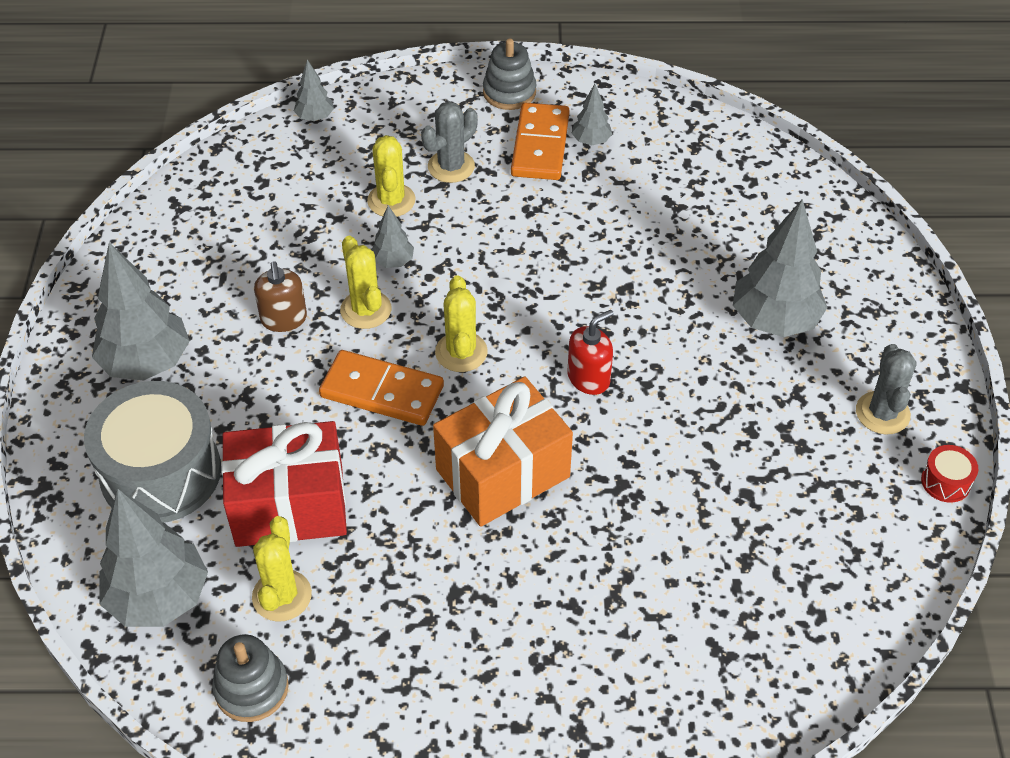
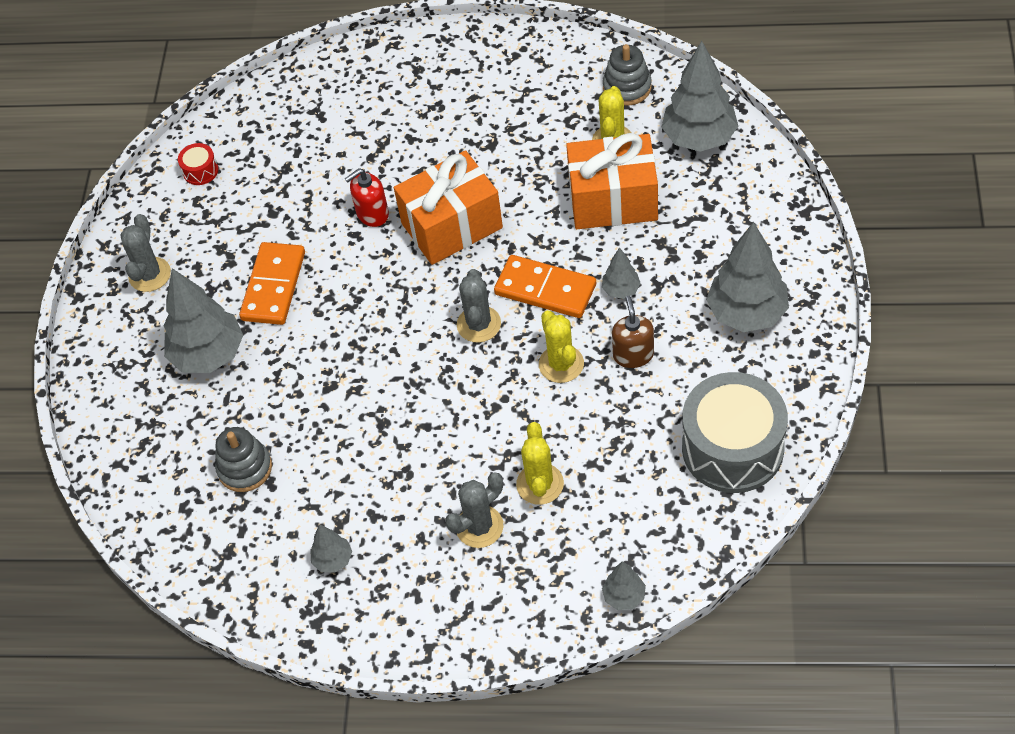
camera: 170 degrees left, 5 degrees up
grey drum [84,381,221,523] -> grey drum moved to [682,372,788,493]
red gift [221,421,347,547] -> orange gift [566,133,658,229]
grey tree [371,205,414,268] -> grey tree moved to [602,247,641,299]
yellow cactus [435,275,488,372] -> grey cactus [457,269,501,343]
grey stacking toy [483,38,536,110] -> grey stacking toy moved to [215,427,272,492]
orange domino [511,103,570,180] -> orange domino moved to [239,242,305,325]
red soap dispenser [568,310,614,395] -> red soap dispenser moved to [345,168,389,227]
red drum [921,445,978,503] -> red drum moved to [178,143,218,185]

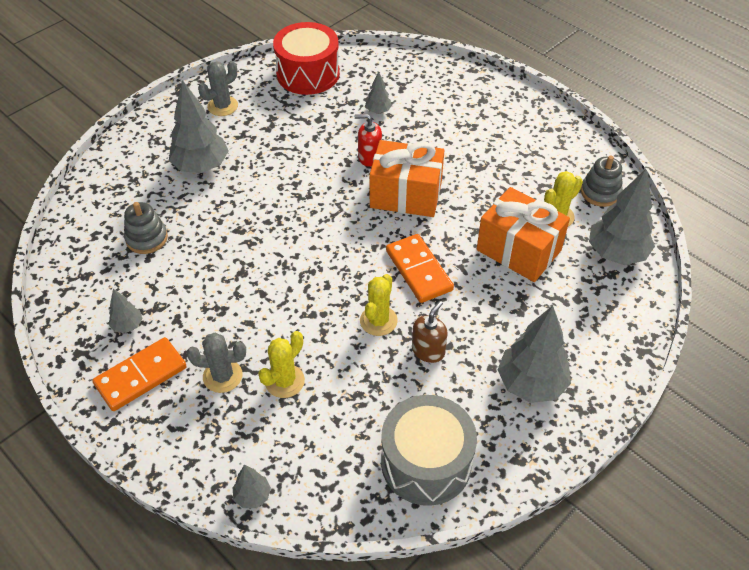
camera: 35 degrees right, 5 degrees down
red drum [178,143,218,185] -> red drum [273,22,340,95], size x2.46
orange domino [239,242,305,325] -> orange domino moved to [92,337,187,411]
grey cactus [457,269,501,343] -> none
grey tree [602,247,641,299] -> grey tree moved to [365,71,392,114]

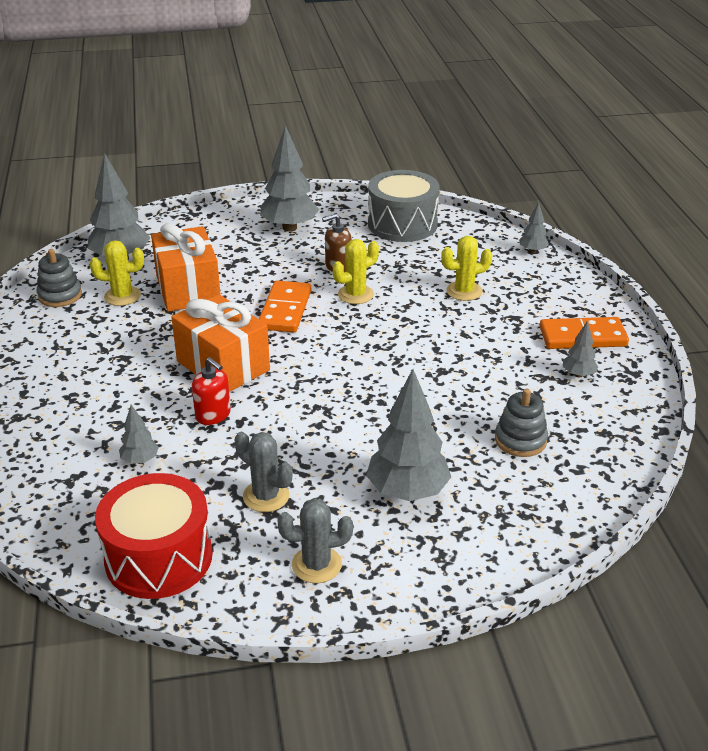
camera: 145 degrees left, 15 degrees down
grey cactus [187,333,246,393] -> grey cactus moved to [235,432,293,512]

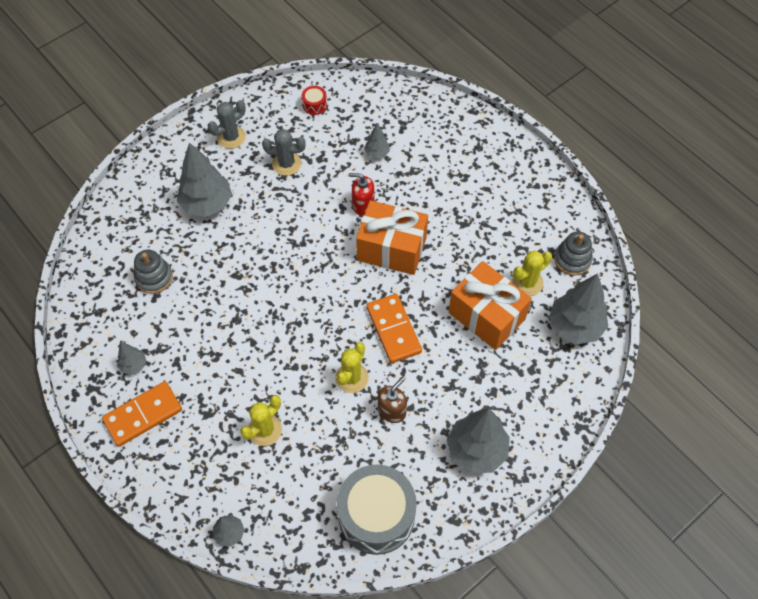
camera: 150 degrees right, 25 degrees up
red drum [95,473,213,599] -> red drum [302,86,327,115], size x0.41

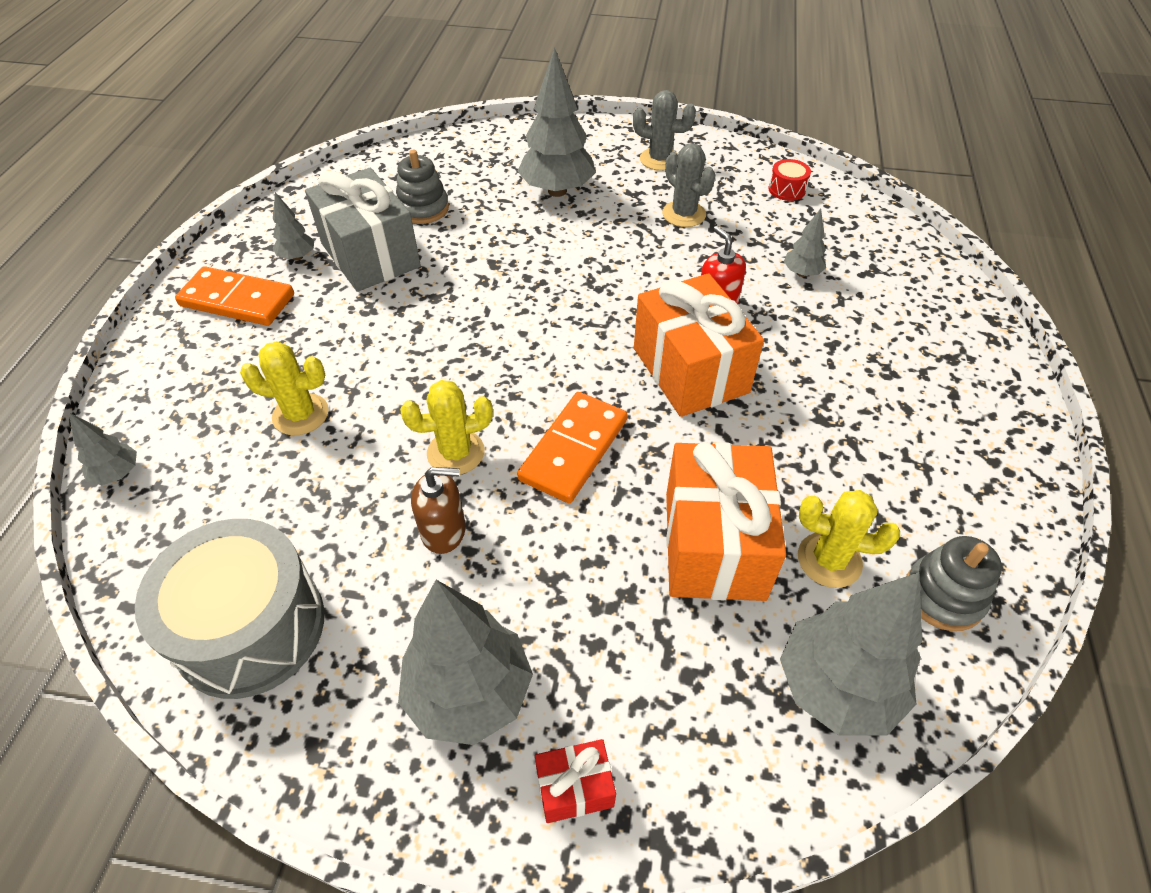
camera: 50 degrees right, 10 degrees down
none -> grey gift [305,168,421,292]
none -> red gift [535,739,616,823]

